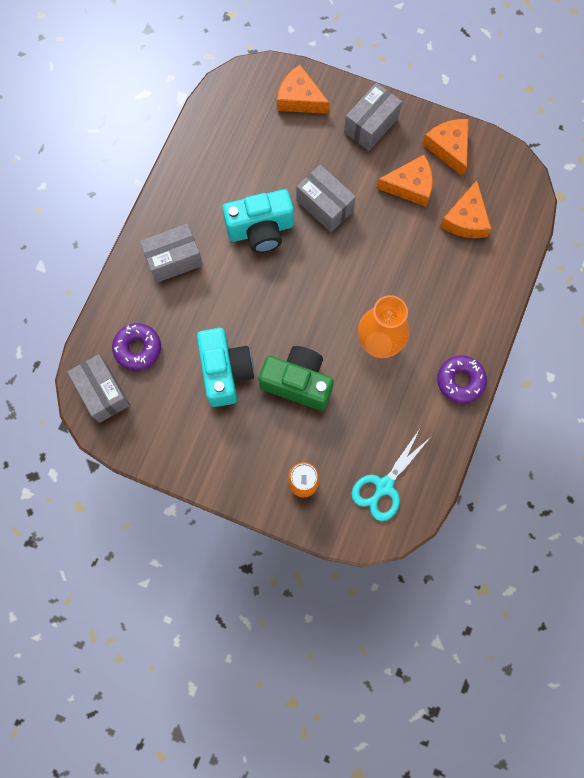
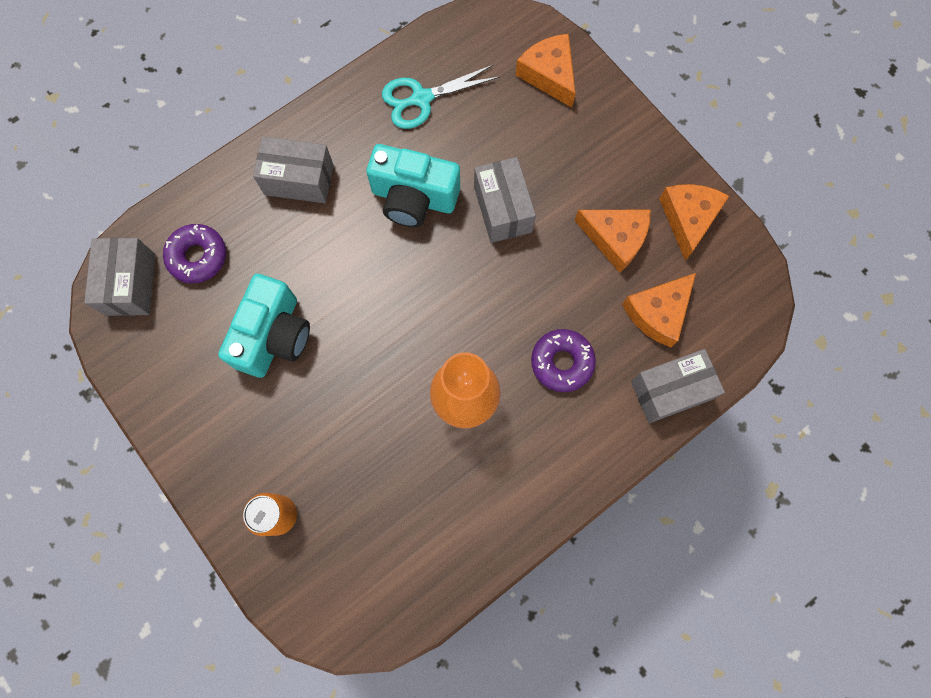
camera: 30 degrees right, 0 degrees up
green camera [259,346,334,411] -> none
grey box [344,83,402,151] -> grey box moved to [631,349,725,423]
turquoise scissors [351,429,431,521] -> turquoise scissors moved to [382,64,500,129]
purple donut [437,355,487,404] -> purple donut moved to [531,329,596,392]

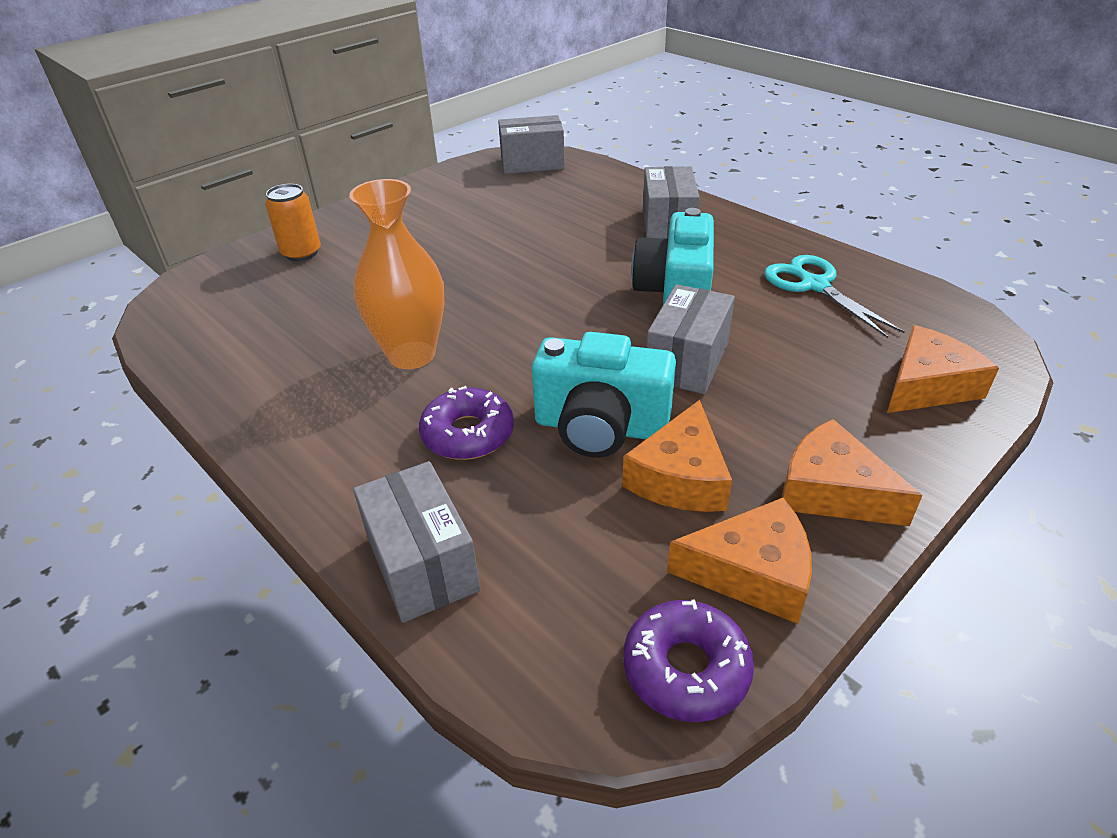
camera: 85 degrees right, 35 degrees down
purple donut [163,224,226,283] -> purple donut moved to [623,599,754,722]
turquoise camera [218,274,310,378] -> turquoise camera moved to [532,332,676,458]
grey box [474,157,536,243] -> grey box turned 45 degrees counterclockwise [647,284,735,394]
orange cheese [622,273,696,347] -> orange cheese moved to [782,419,923,526]

